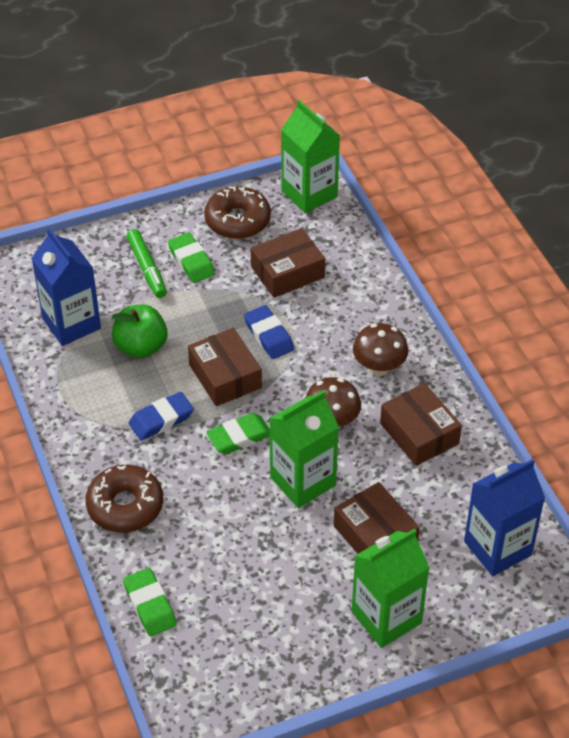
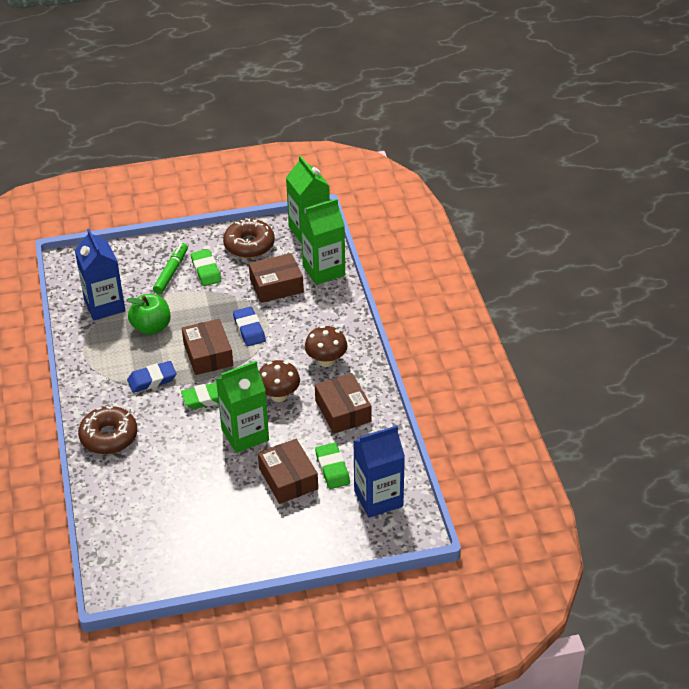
camera: 10 degrees right, 5 degrees down
green eraser [123,568,177,636] -> green eraser moved to [315,443,350,489]
green marker [127,229,167,298] -> green marker turned 150 degrees counterclockwise [153,243,188,294]
green carton [352,529,430,648] -> green carton moved to [300,199,345,285]

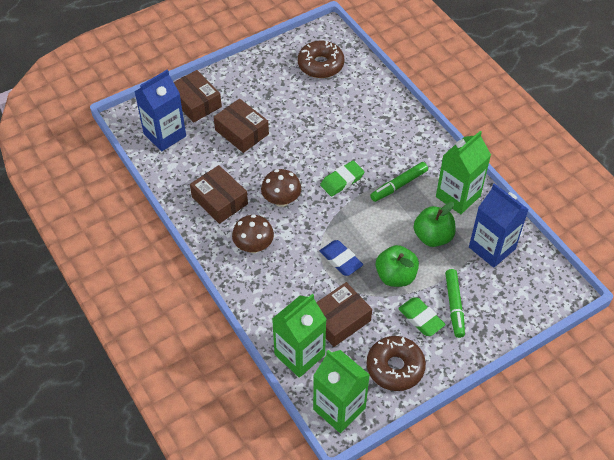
camera: 160 degrees right, 10 degrees up
brown donut [78,406,137,454] -> brown donut moved to [298,41,344,78]
blue eraser [127,361,176,393] -> green marker [370,162,428,202]
brown box [182,319,233,375] -> brown box moved to [174,70,222,123]
green carton [216,361,269,453] -> green carton moved to [436,131,491,214]
green eraser [315,443,350,489] -> none
none -> green apple [376,245,419,287]

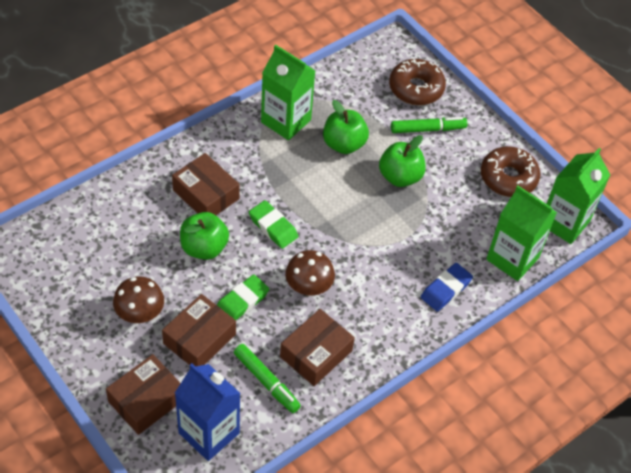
camera: 100 degrees left, 0 degrees up
brown mushroom [232,214,274,253] -> brown mushroom moved to [113,276,164,323]
brown donut [298,41,344,78] -> brown donut moved to [389,59,446,105]
brown box [316,282,372,347] -> brown box moved to [172,153,240,215]
blue eraser [320,240,363,276] -> blue eraser moved to [421,263,473,312]
green marker [370,162,428,202] -> green marker moved to [234,344,301,413]
green eraser [398,297,445,336] -> green eraser moved to [217,274,269,320]
blue carton [469,183,529,268] -> none
none -> green apple [180,212,229,260]

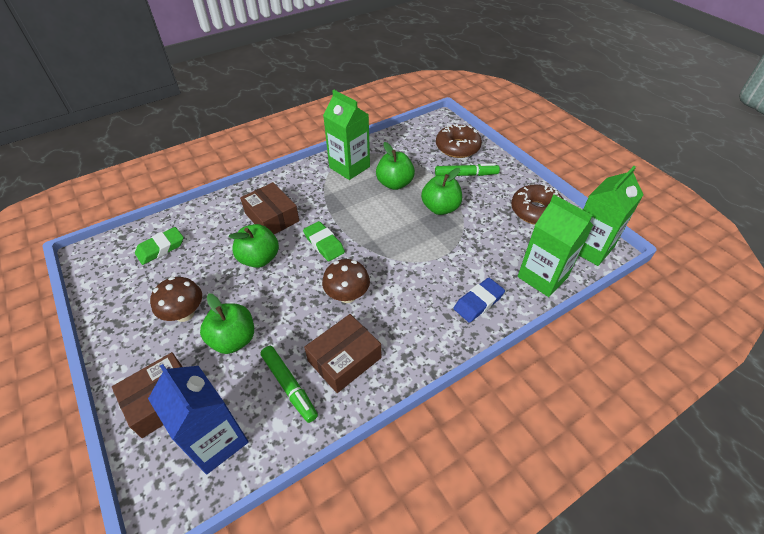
camera: 10 degrees right, 5 degrees down
brown box [162,294,236,366] -> green apple [200,293,254,354]
green eraser [217,274,269,320] -> green eraser moved to [135,227,184,265]

